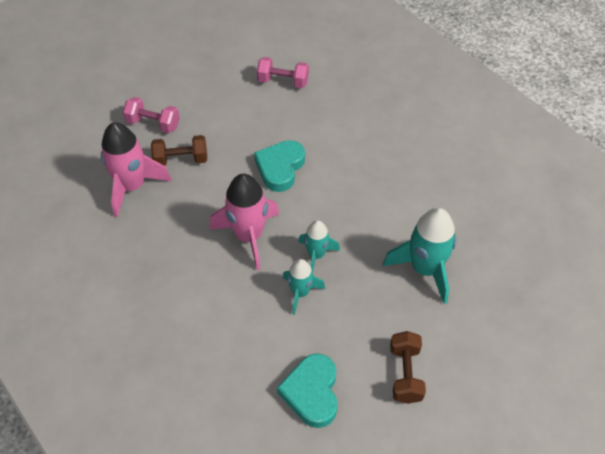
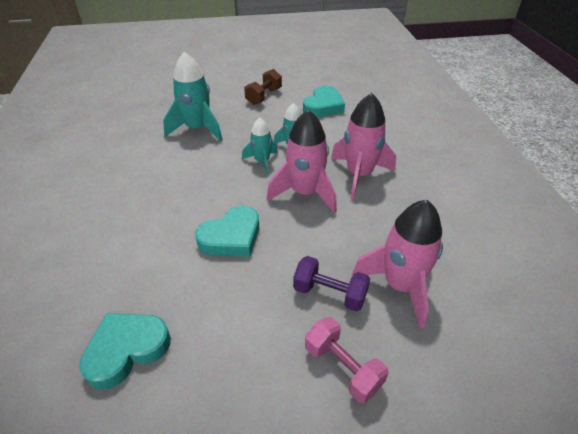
camera: 150 degrees left, 10 degrees down
brown dumbbell [151,135,207,166] -> purple dumbbell [293,256,370,312]
pink dumbbell [257,57,309,88] -> turquoise heart [79,313,171,389]
none -> pink rocket [331,93,396,200]

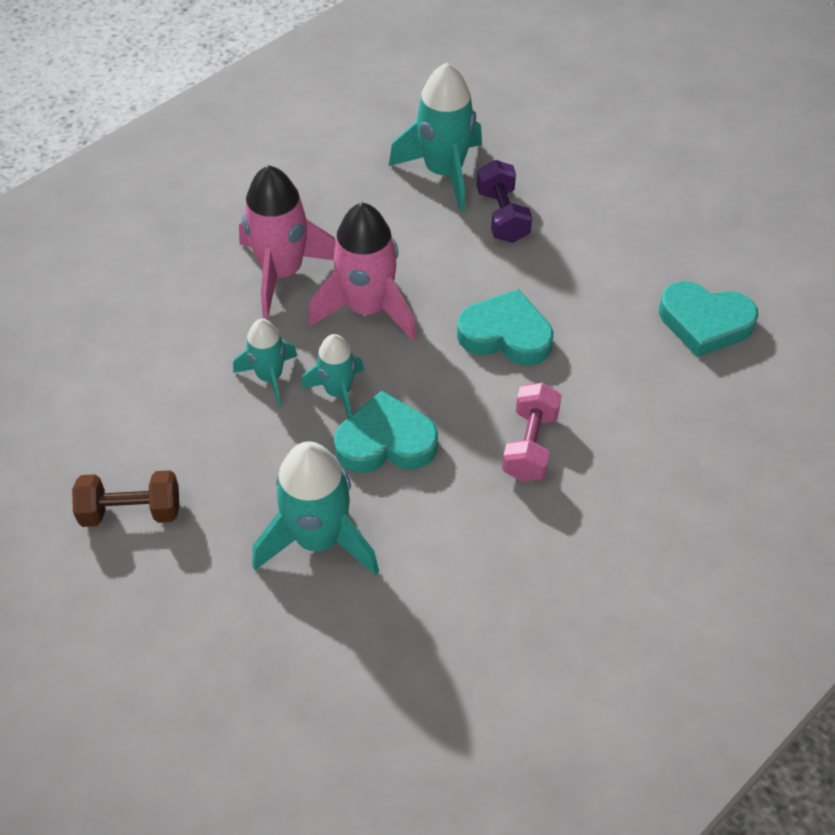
camera: 125 degrees left, 10 degrees up
turquoise heart [303,86,345,117] -> turquoise heart moved to [334,391,438,473]
pink dumbbell [305,317,389,403] -> pink dumbbell moved to [502,382,562,482]
pink rocket [352,200,443,328] -> turquoise rocket [389,63,482,212]

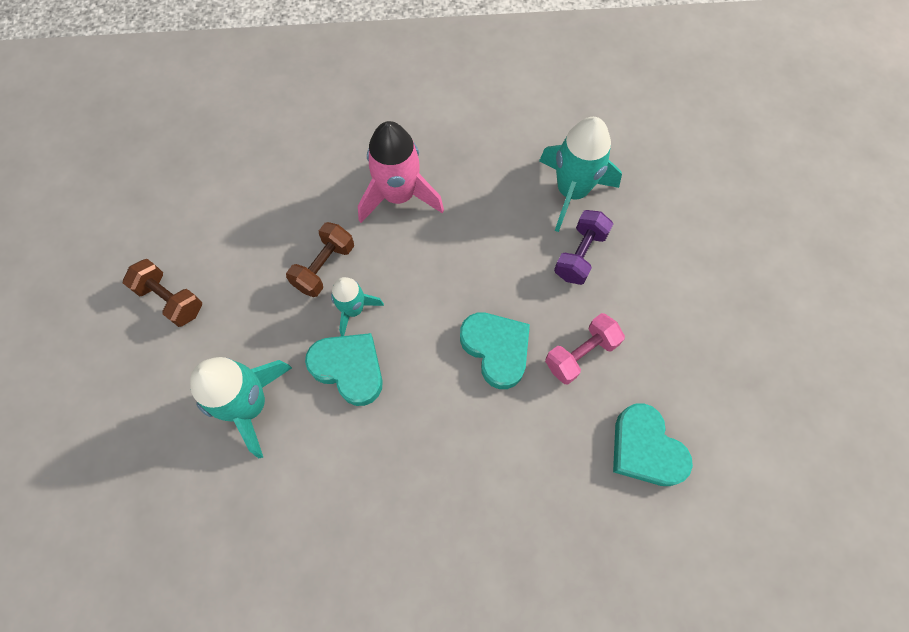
camera: 40 degrees right, 15 degrees up
turquoise rocket [233,319,298,407] -> brown dumbbell [286,222,354,297]
pink rocket [308,202,417,341] -> none
pink dumbbell [502,382,562,482] -> pink dumbbell moved to [545,313,625,385]

